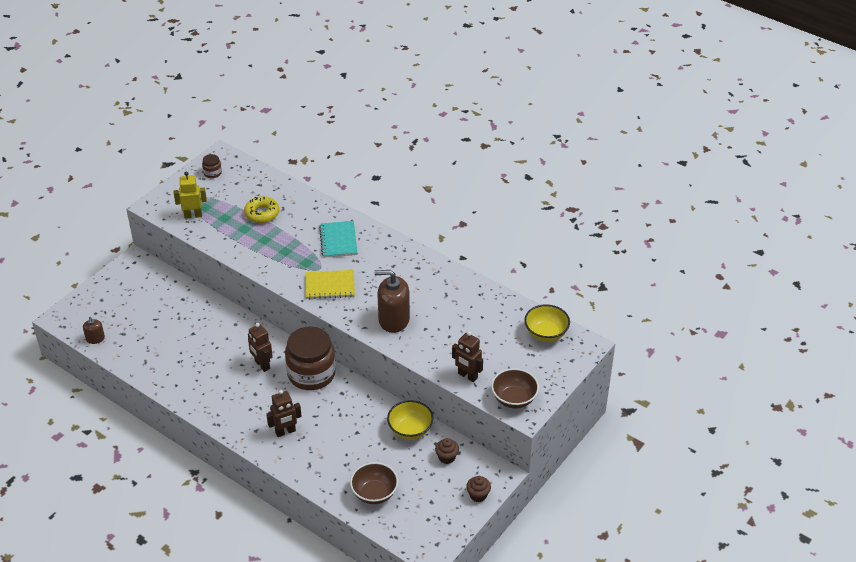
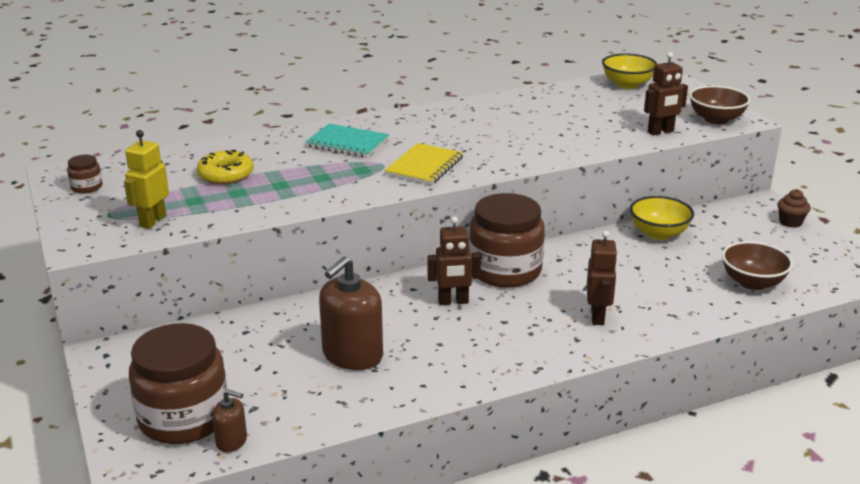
camera: 60 degrees left, 15 degrees down
brown soap dispenser [374,270,410,333] -> brown soap dispenser moved to [319,256,383,370]
brown cupcake [435,438,459,464] -> none
none -> brown jar [129,323,227,444]

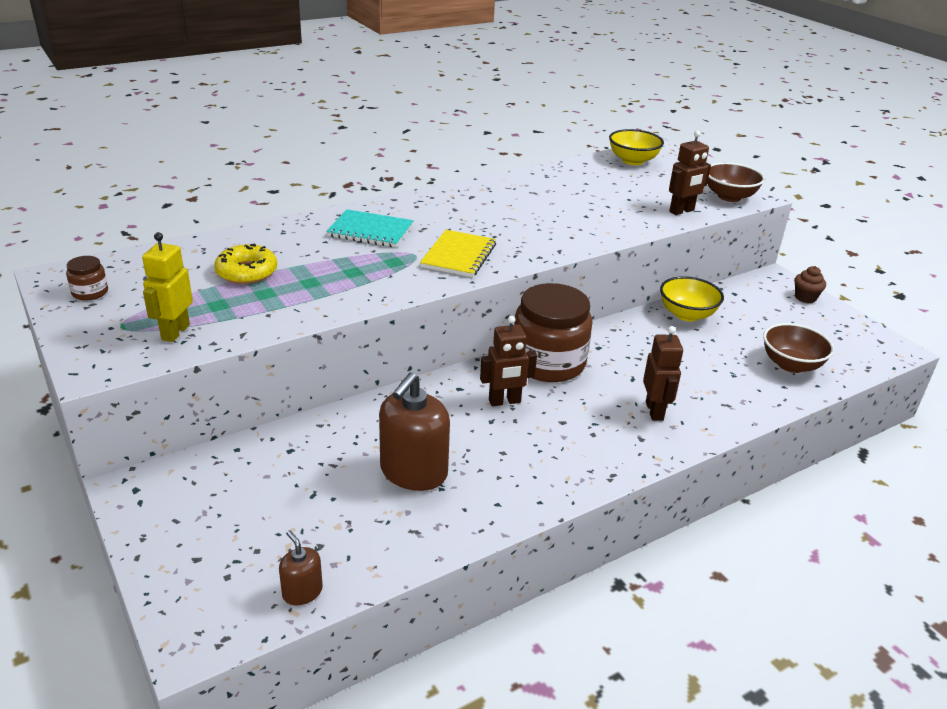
camera: 10 degrees left, 5 degrees up
brown jar [129,323,227,444] -> none
brown soap dispenser [212,390,247,452] -> brown soap dispenser turned 135 degrees counterclockwise [279,530,323,605]

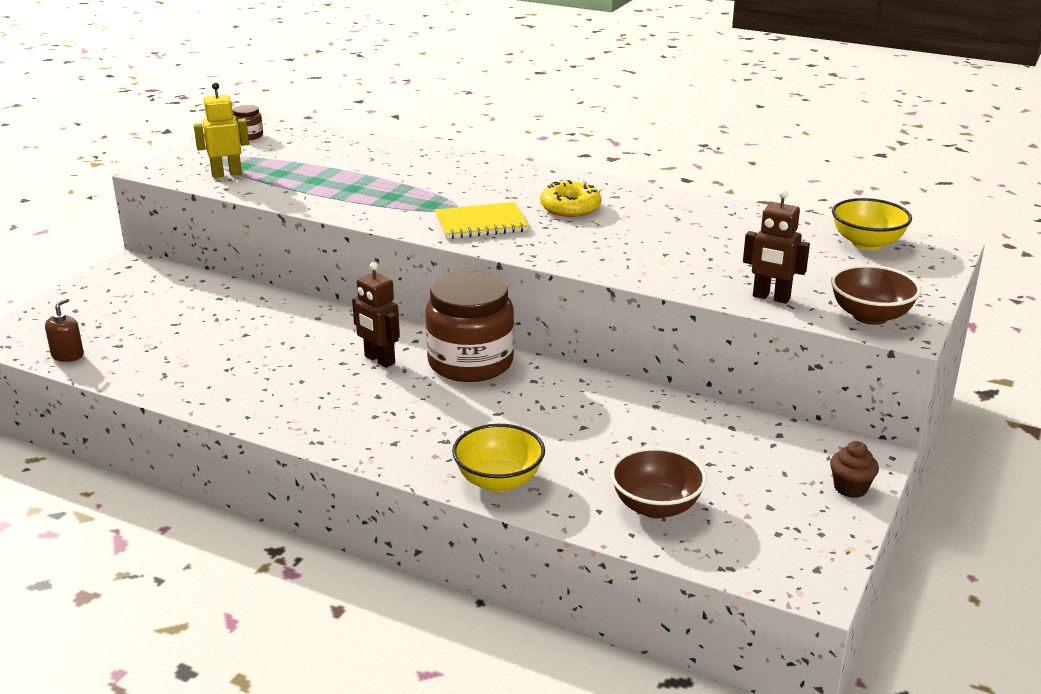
camera: 60 degrees right, 5 degrees down
yellow donut [214,244,277,284] -> yellow donut moved to [540,180,602,217]
turquoise notebook [326,209,414,247] -> none
brown soap dispenser [379,372,450,491] -> none
brown robot [643,326,683,421] -> none
yellow bowl [660,276,724,321] -> yellow bowl moved to [452,424,545,492]

